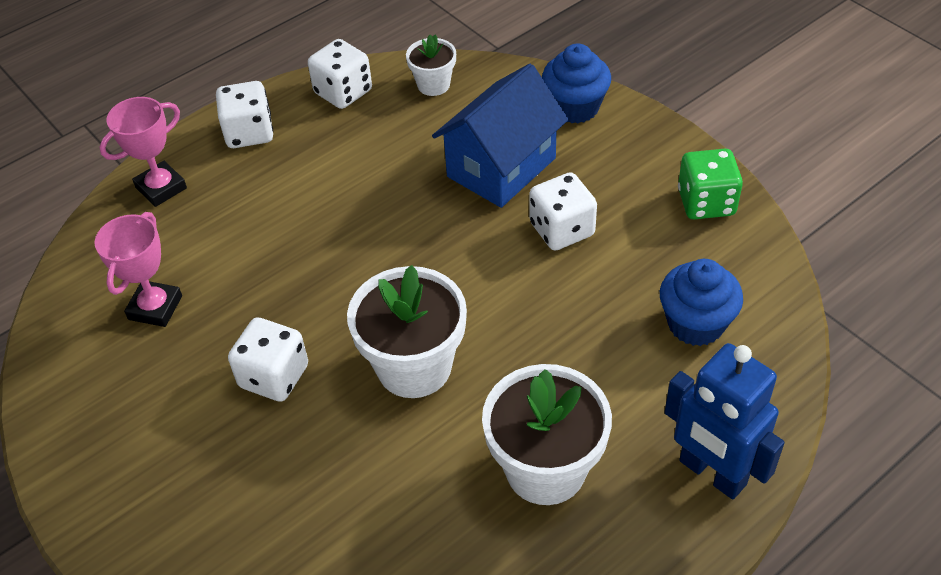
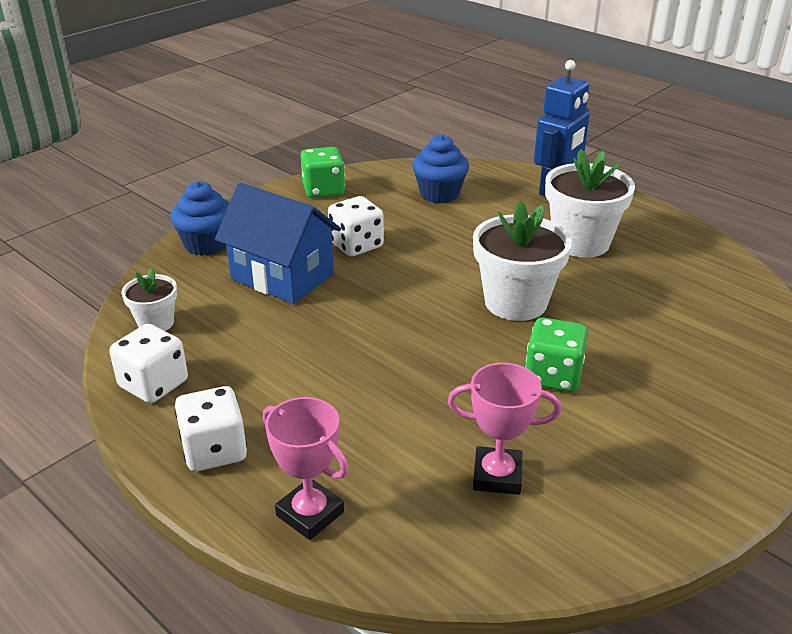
camera: 100 degrees left, 15 degrees down
white dice [228,317,308,402] -> green dice [525,317,588,392]

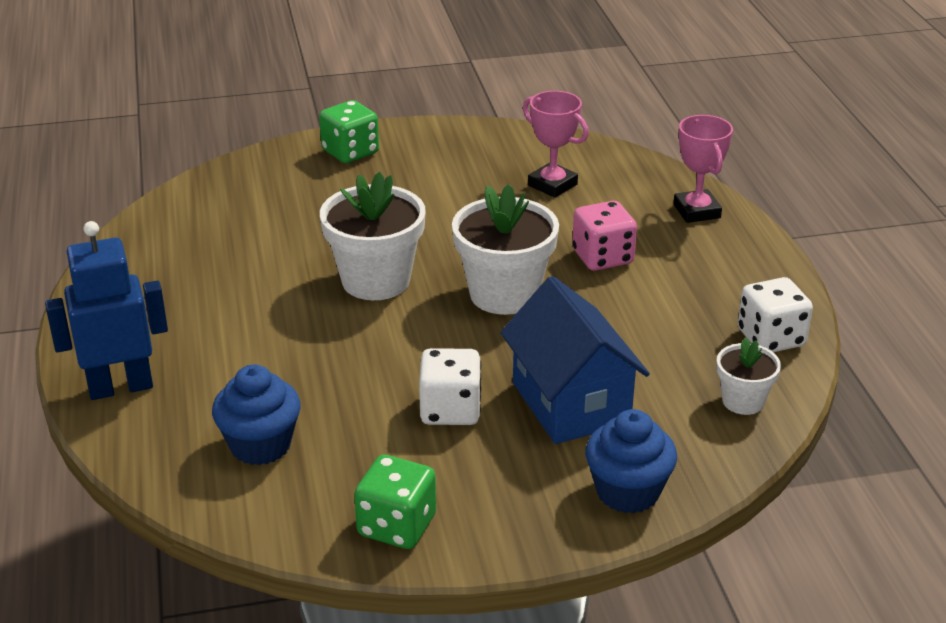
camera: 145 degrees left, 0 degrees up
white dice [175,386,247,472] -> none
green dice [525,317,588,392] -> green dice moved to [319,100,379,163]
white flower pot [545,149,635,258] -> white flower pot moved to [452,184,559,315]
none -> pink dice [572,201,637,271]

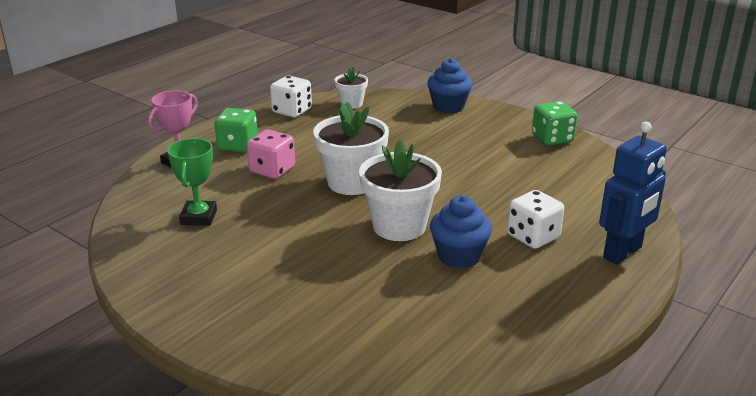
camera: 130 degrees left, 5 degrees down
blue robot [45,221,168,400] -> blue robot turned 75 degrees counterclockwise [599,122,667,265]
blue cupcake [212,364,301,465] -> blue cupcake moved to [430,196,492,269]
green dice [319,100,379,163] -> green dice moved to [214,108,258,152]
white dice [419,348,481,425] -> white dice moved to [507,190,564,249]
blue house [500,276,650,444] -> none
pink trophy [523,91,589,198] -> green trophy [167,138,217,226]

